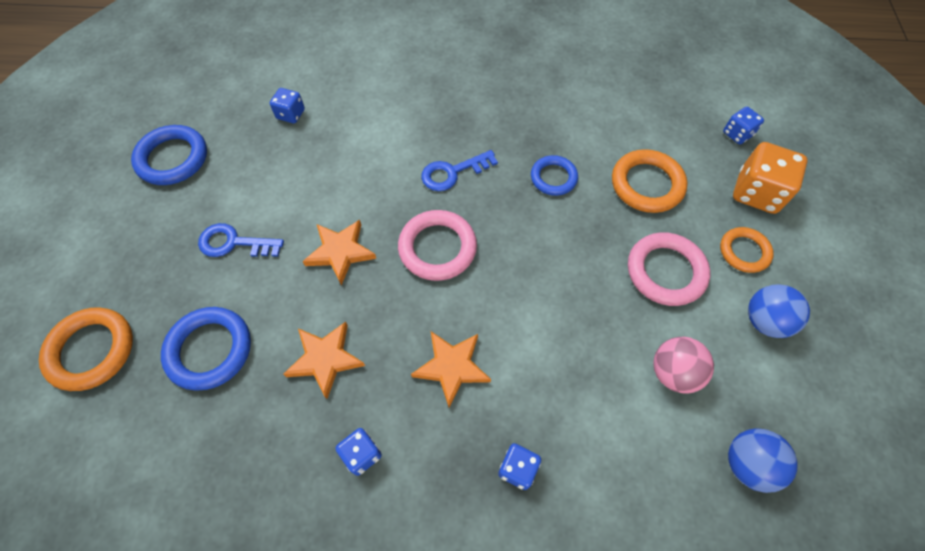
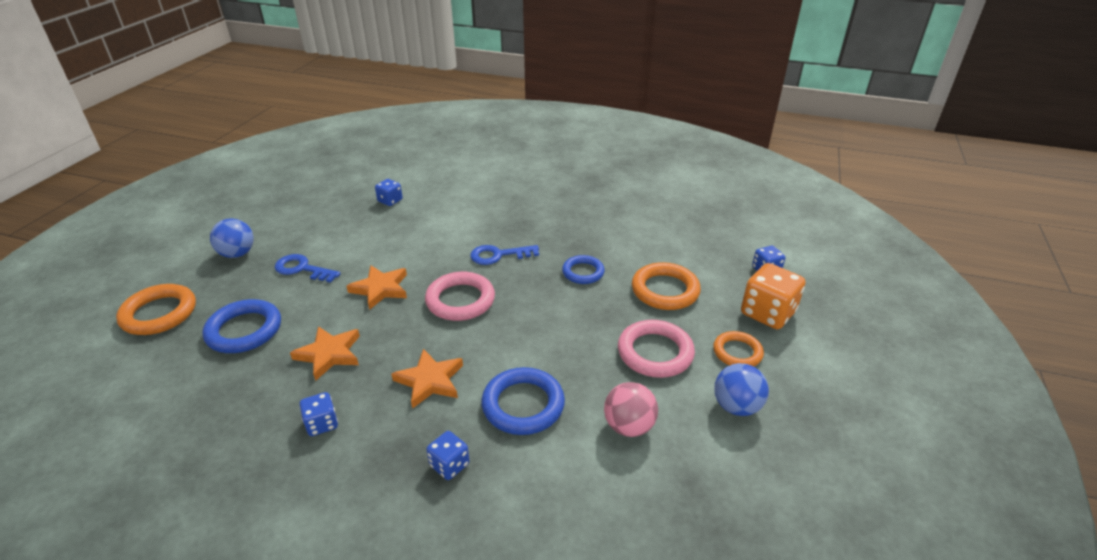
camera: 15 degrees right, 25 degrees down
blue ring [131,125,207,185] -> blue ring moved to [481,367,565,435]
blue ball [728,429,797,493] -> blue ball moved to [210,218,254,258]

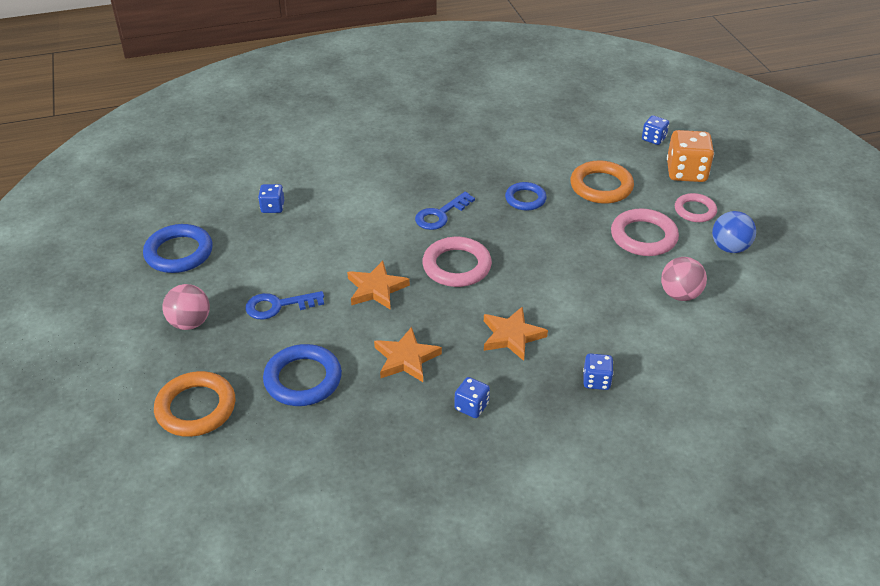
camera: 35 degrees left, 5 degrees up
blue ball [210,218,254,258] -> pink ball [162,284,210,330]
blue ring [481,367,565,435] -> blue ring moved to [143,224,213,273]
orange ring [713,331,764,366] -> pink ring [675,193,717,222]

